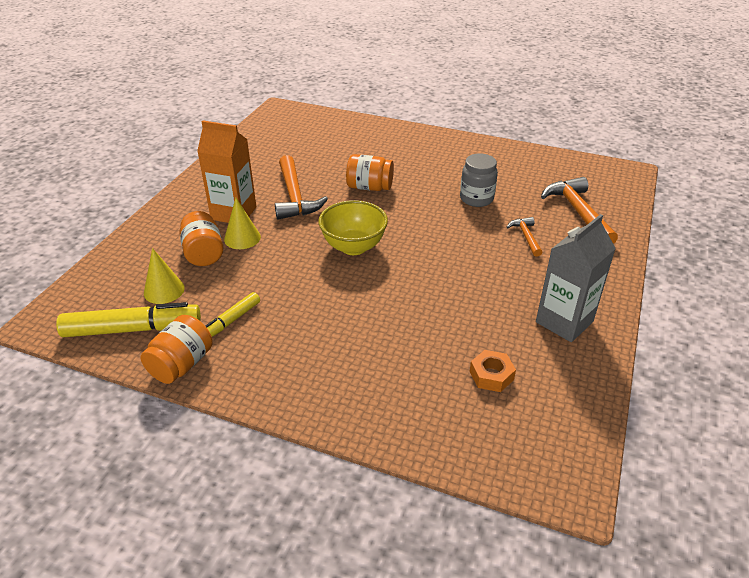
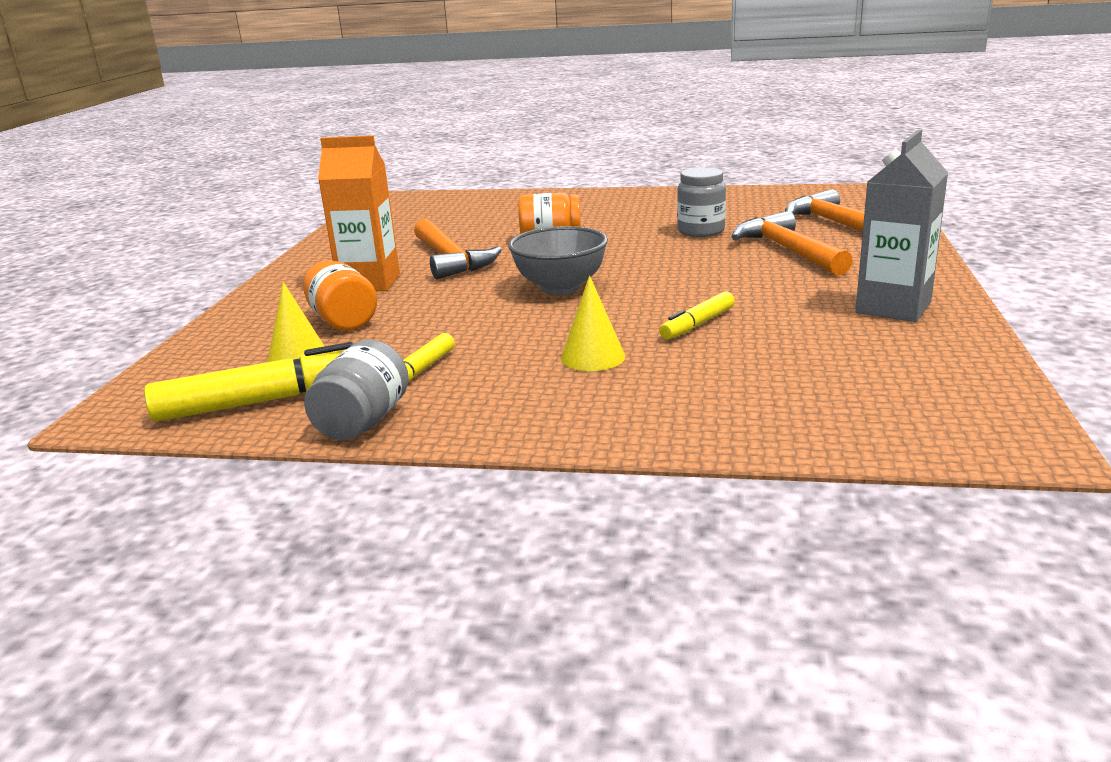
camera: 10 degrees left, 15 degrees down
orange jar [141,315,213,384] -> grey jar [304,340,409,440]
yellow cone [224,198,261,249] -> yellow cone moved to [561,275,625,371]
yellow bowl [319,200,388,255] -> grey bowl [508,226,608,295]
orange nut [470,350,516,392] -> none
orange hammer [507,217,542,257] -> orange hammer [732,211,853,276], size x1.90
none -> yellow marker [659,291,735,339]

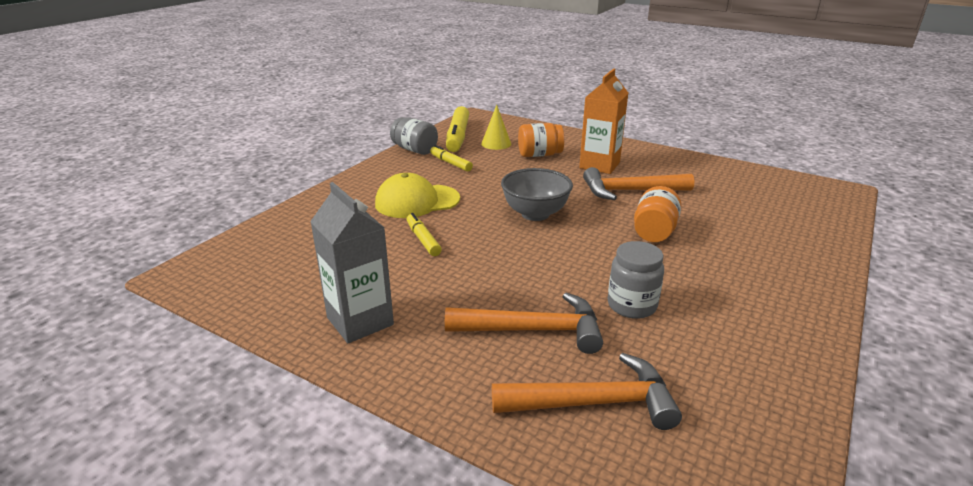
camera: 110 degrees right, 5 degrees up
yellow cone [561,275,625,371] -> yellow cap [375,173,460,218]

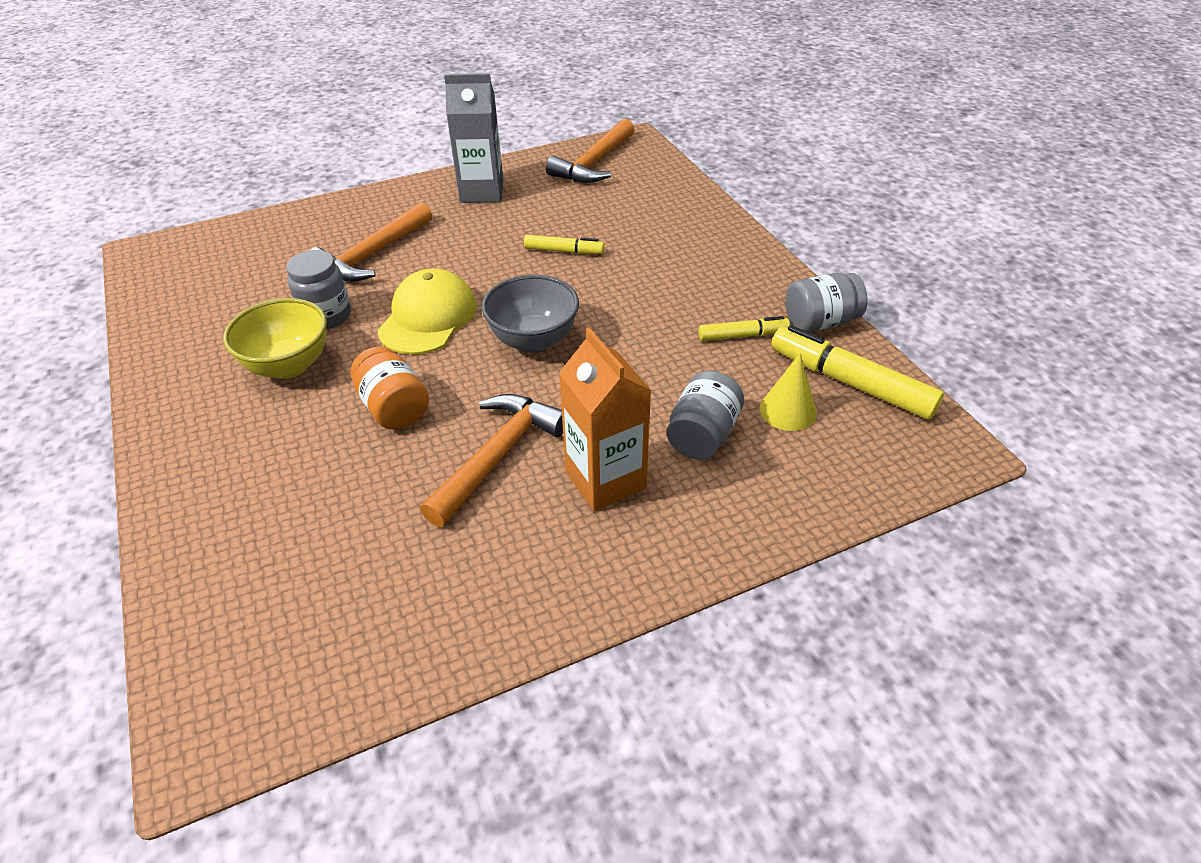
camera: 125 degrees right, 15 degrees up
yellow cap [375,173,460,218] -> yellow cap moved to [377,269,476,355]
orange hammer [492,353,682,430] -> orange hammer moved to [546,119,635,183]
orange jar [518,123,564,157] -> grey jar [667,370,744,460]
none -> yellow bowl [223,298,327,379]

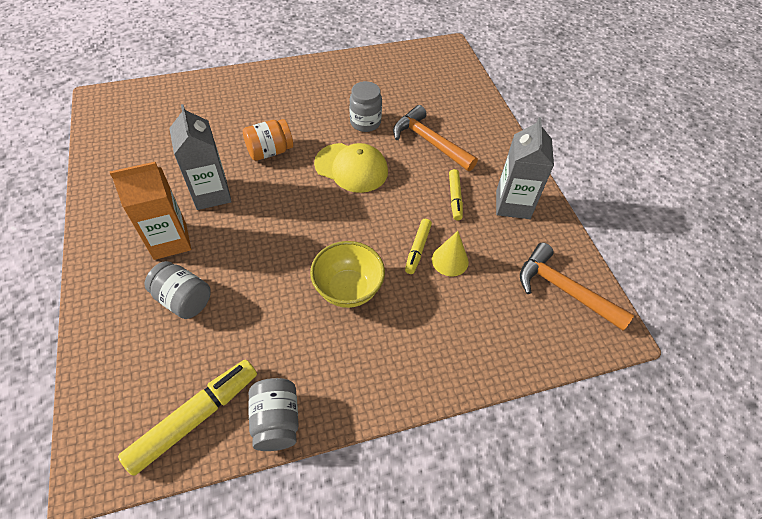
camera: 95 degrees right, 10 degrees up
yellow bowl [223,298,327,379] -> yellow bowl moved to [310,241,385,308]
orange hammer [420,394,563,527] -> grey carton [169,104,232,210]
grey bowl [482,275,579,353] -> none
yellow marker [698,316,790,341] -> yellow marker moved to [449,169,463,221]
yellow cone [760,353,817,431] -> yellow cone moved to [432,231,469,276]

